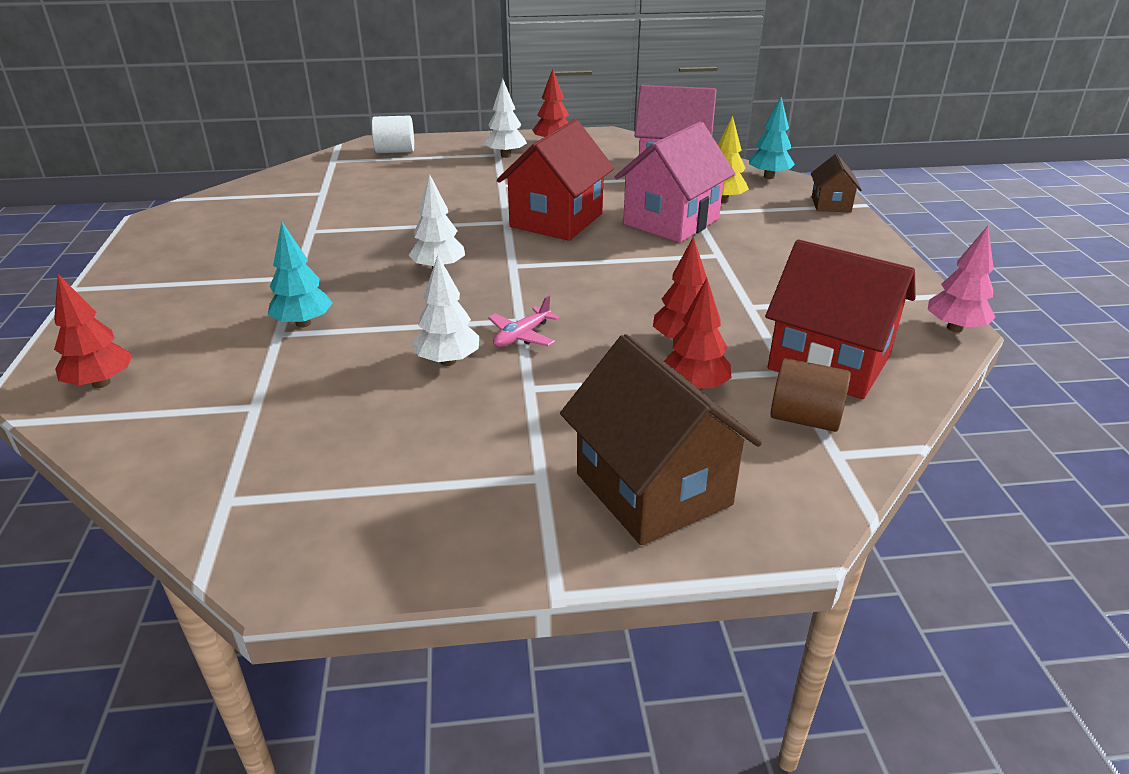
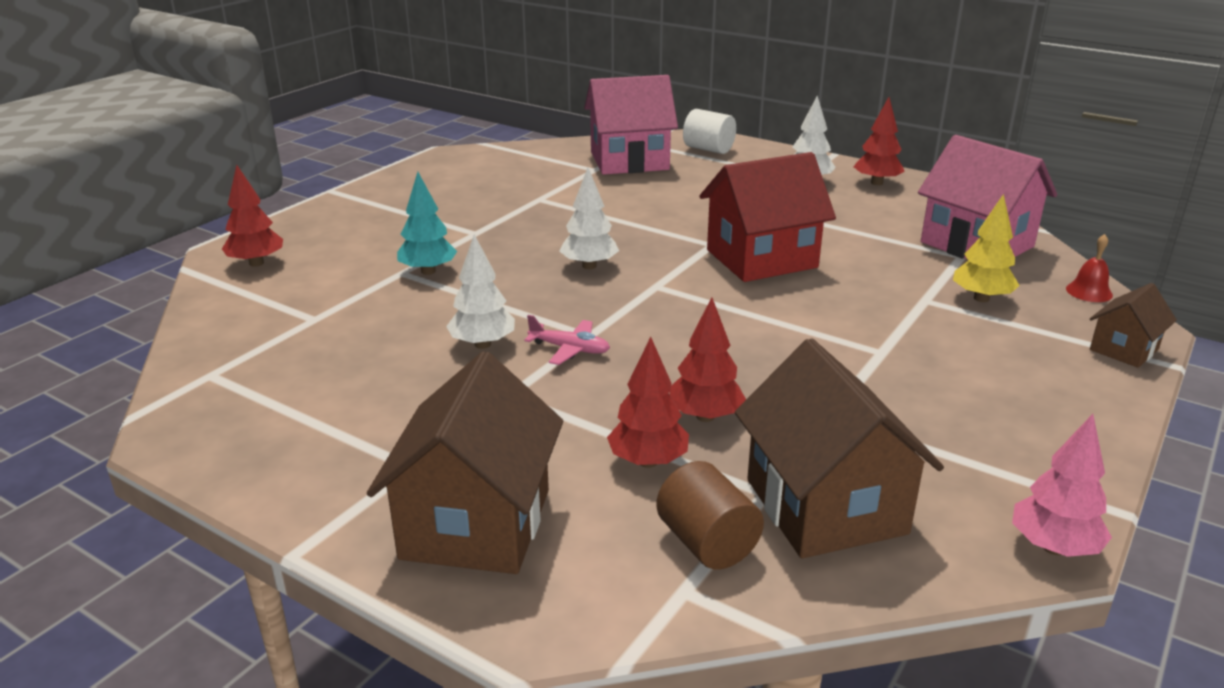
camera: 40 degrees right, 5 degrees down
pink plane [488,296,560,347] -> pink plane turned 150 degrees counterclockwise [524,315,610,365]
pink house [615,122,735,243] -> pink house moved to [584,75,678,175]
turquoise tree [749,97,795,179] -> red bell [1066,234,1113,302]
red house [765,239,916,399] -> brown house [735,338,944,558]

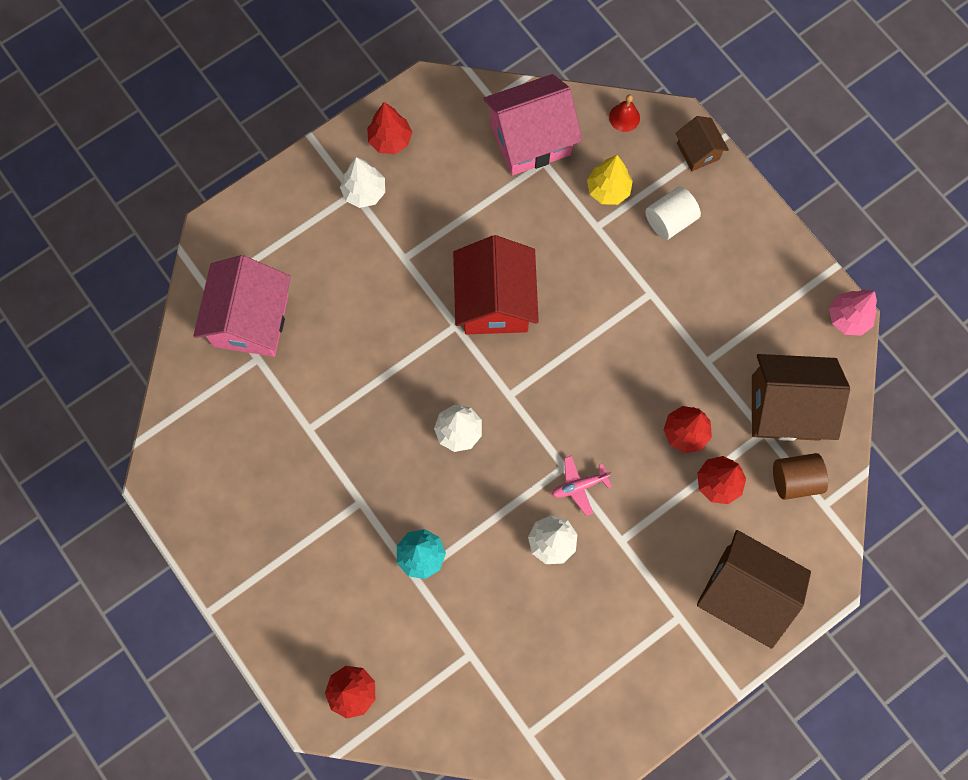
camera: 70 degrees left, 45 degrees up
pink plane [524,315,610,365] -> pink plane turned 150 degrees counterclockwise [552,456,612,516]
white cylinder [683,109,736,154] -> white cylinder moved to [645,186,701,240]

